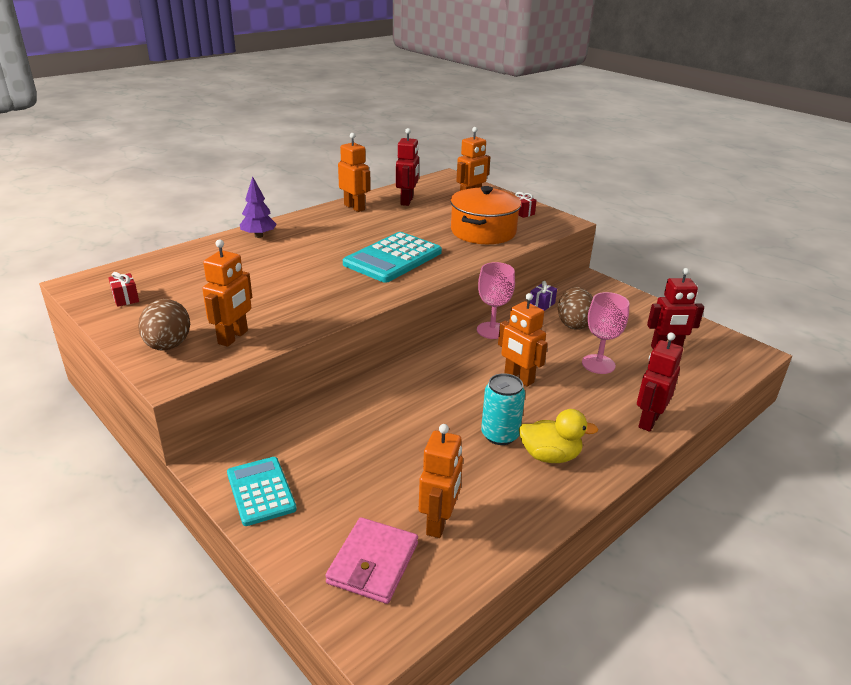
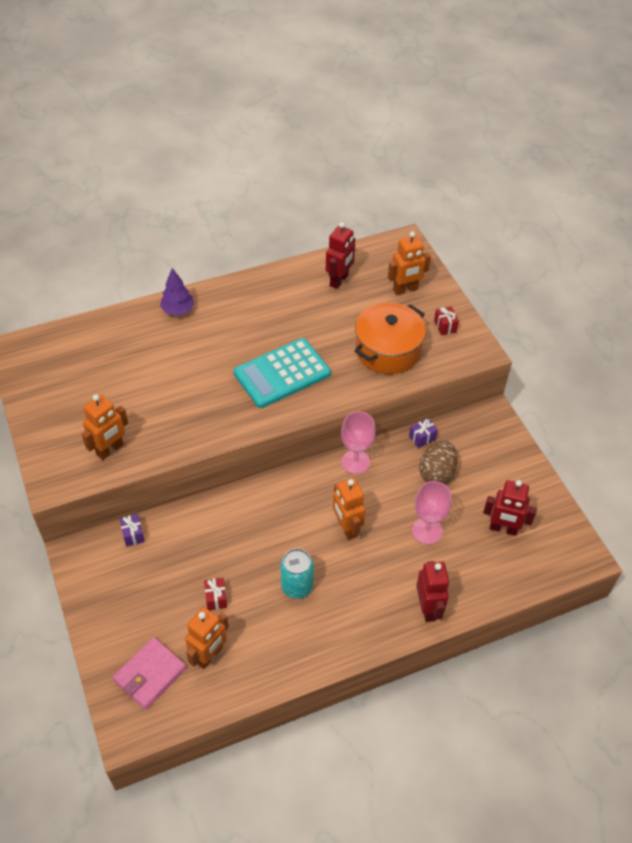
camera: 20 degrees right, 20 degrees up
red gift [108,272,139,307] -> red gift moved to [204,578,227,610]
brown egg [138,299,190,351] -> none
turquoise calculator [227,457,297,526] -> none
orange robot [338,133,371,212] -> none
yellow duck [519,409,599,463] -> none
red robot [637,333,683,432] -> red robot turned 120 degrees clockwise [416,561,450,622]
none -> purple gift [120,514,145,547]

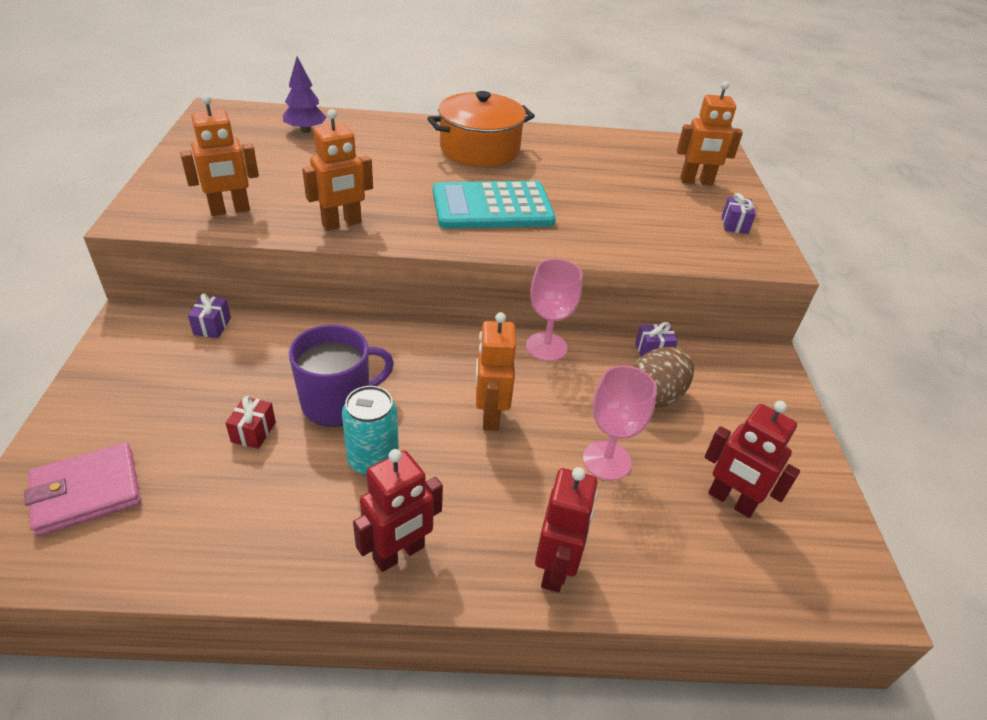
camera: 20 degrees right, 10 degrees down
purple tree [160,268,194,316] -> purple tree moved to [283,57,327,133]
orange robot [185,607,229,669] -> orange robot moved to [302,109,373,231]
red robot [326,222,355,289] -> red robot moved to [353,449,443,572]
orange pot [354,302,426,374] -> orange pot moved to [427,91,535,167]
red gift [434,307,459,335] -> purple gift [722,193,756,234]
none -> purple mug [289,325,394,427]

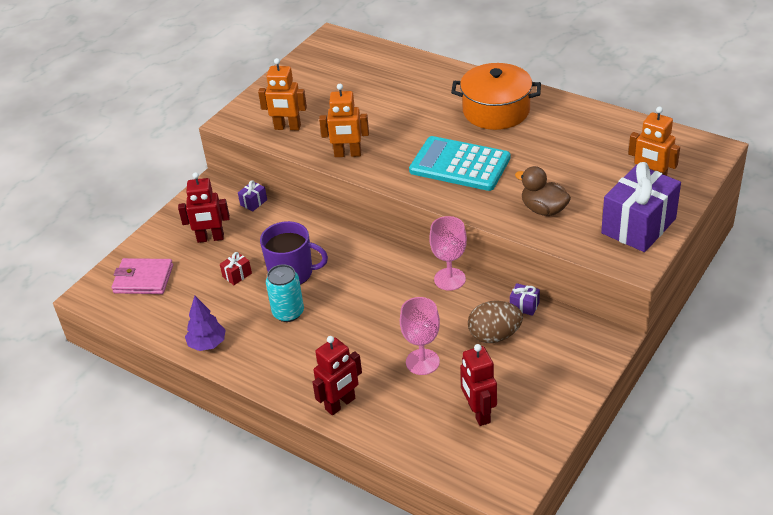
camera: 40 degrees right, 0 degrees up
purple tree [283,57,327,133] -> purple tree moved to [185,296,226,351]
red robot [353,449,443,572] -> red robot moved to [178,172,230,243]
orange robot [476,312,516,431] -> none
purple gift [722,193,756,234] -> purple gift [601,162,681,252], size x2.49
none -> brown duck [515,166,571,216]

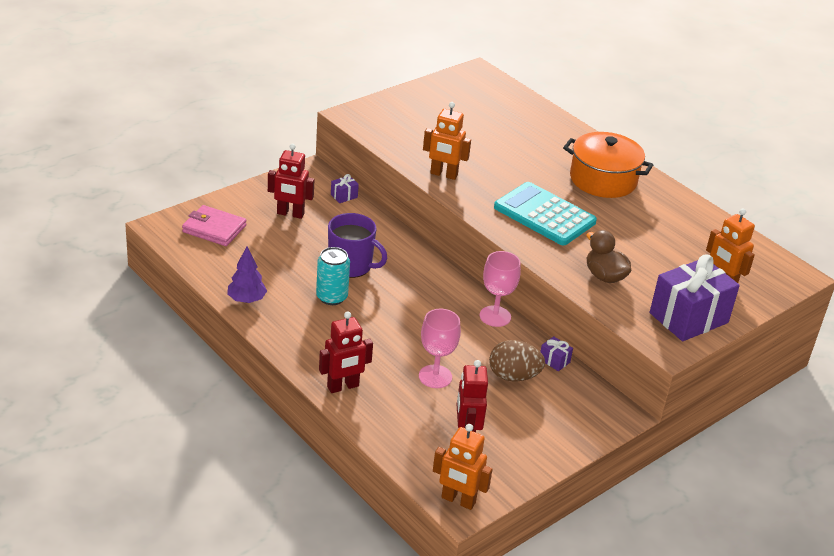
camera: 10 degrees right, 5 degrees down
red gift [220,252,252,285] -> none
orange robot [258,58,307,130] -> orange robot moved to [433,424,493,510]

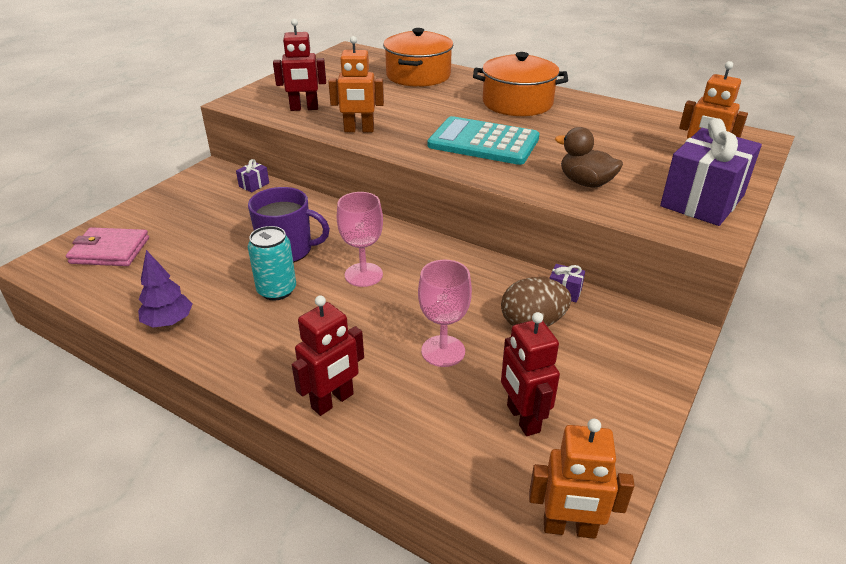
camera: 15 degrees left, 0 degrees up
red robot [268,144,314,219] -> red robot moved to [273,19,326,111]
pink goblet [480,251,521,327] -> pink goblet moved to [337,192,383,287]
none -> orange pot [383,28,453,87]

